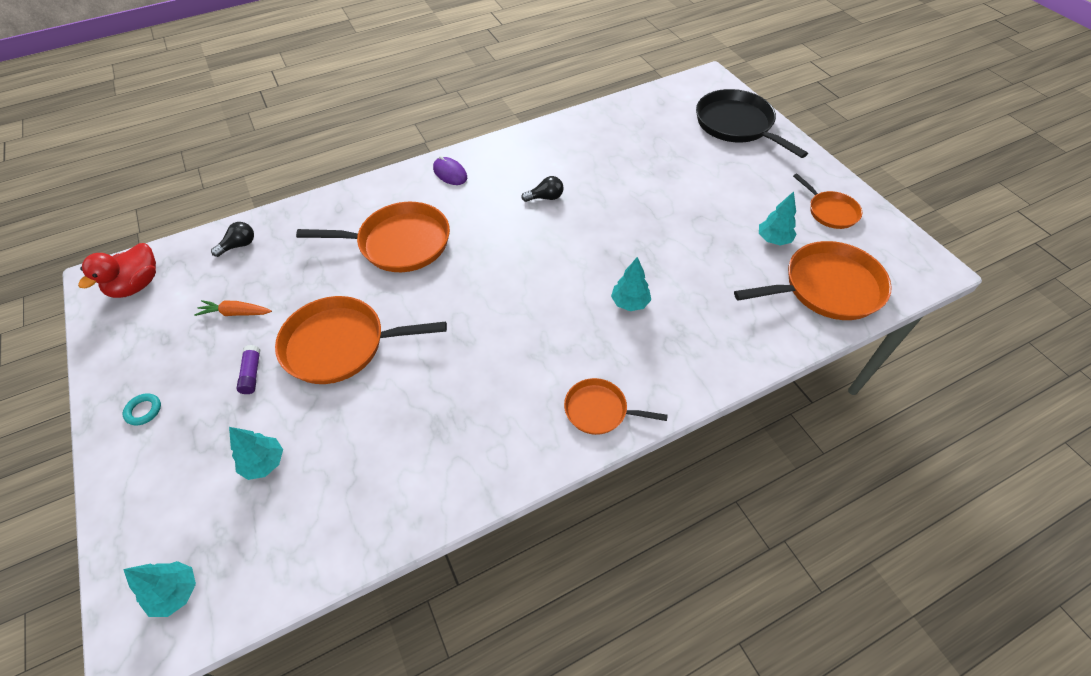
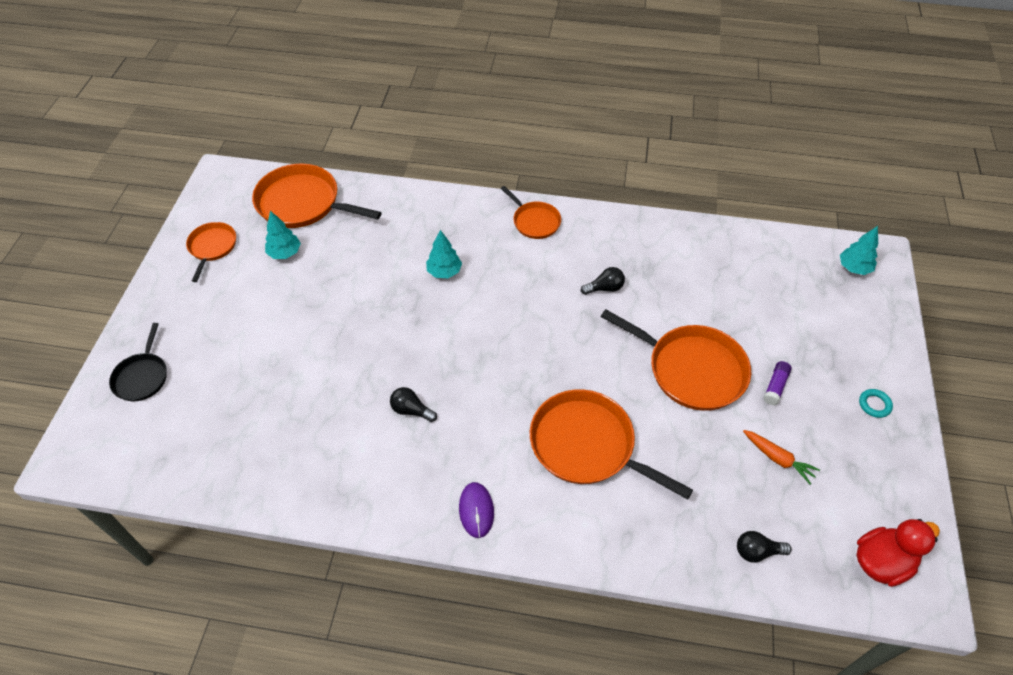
camera: 145 degrees left, 0 degrees up
turquoise tree [229,427,283,480] -> none
black pan [696,89,808,158] -> black pan [109,323,167,401], size x0.56
none -> black light bulb [581,267,625,295]

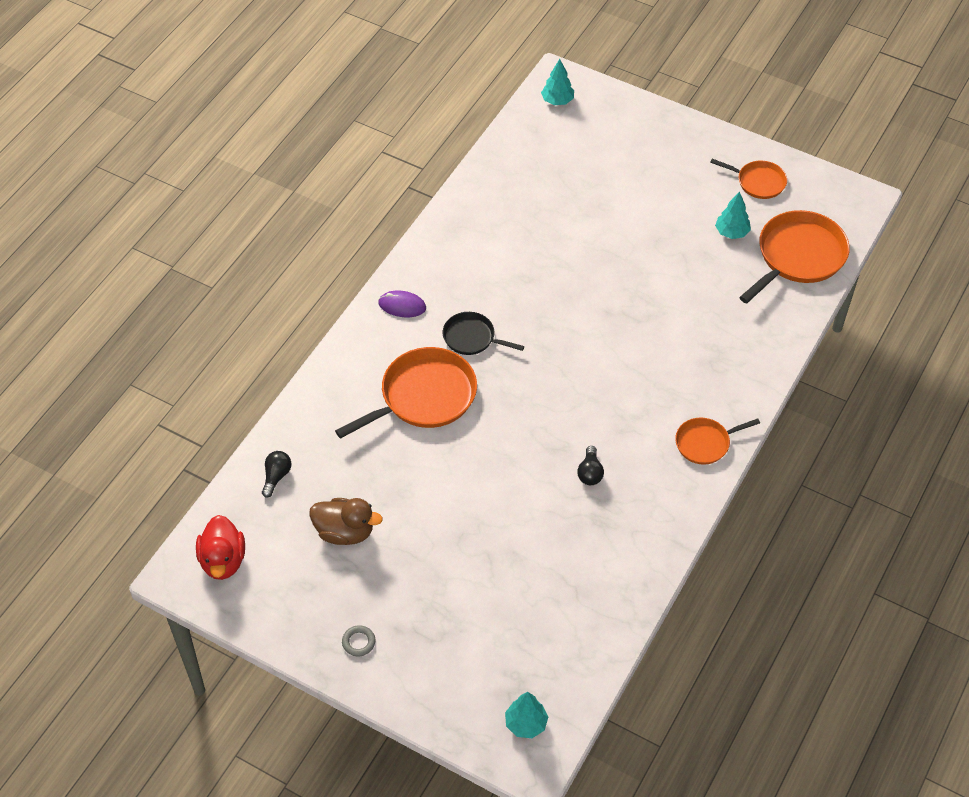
camera: 110 degrees right, 0 degrees up
black pan [109,323,167,401] -> black pan moved to [443,312,524,355]
black light bulb [390,387,437,422] -> none
turquoise tree [426,230,462,278] -> turquoise tree moved to [541,59,574,105]
orange pan [601,309,751,411] -> none
orange carrot [743,430,820,485] -> brown duck [310,498,383,545]
purple glue stick [763,361,792,405] -> none
turquoise ring [859,389,893,418] -> grey ring [342,625,375,656]

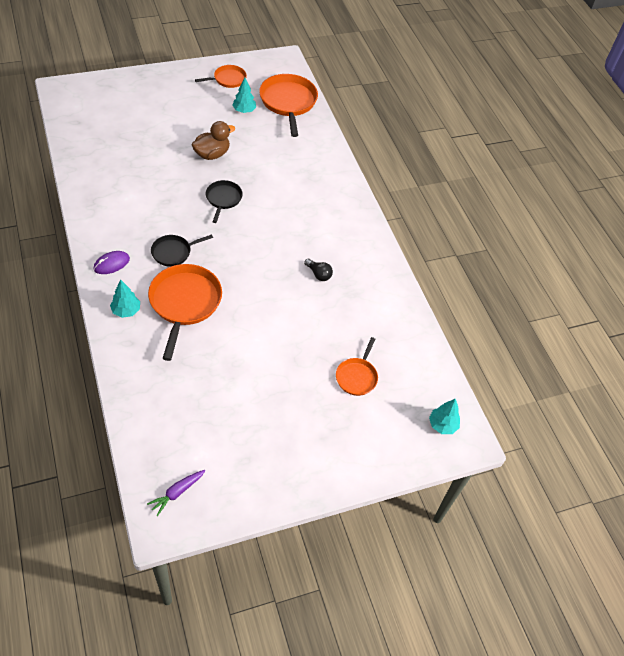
camera: 55 degrees left, 0 degrees up
red duck [196,515,245,580] -> purple carrot [147,470,205,516]
black light bulb [262,451,291,498] -> none
brown duck [310,498,383,545] -> brown duck moved to [192,121,235,160]
grey ring [342,625,375,656] -> none
turquoise tree [541,59,574,105] -> turquoise tree moved to [110,280,140,318]
orange pan [675,418,760,465] -> orange pan moved to [336,337,378,396]
none -> black pan [206,180,243,223]

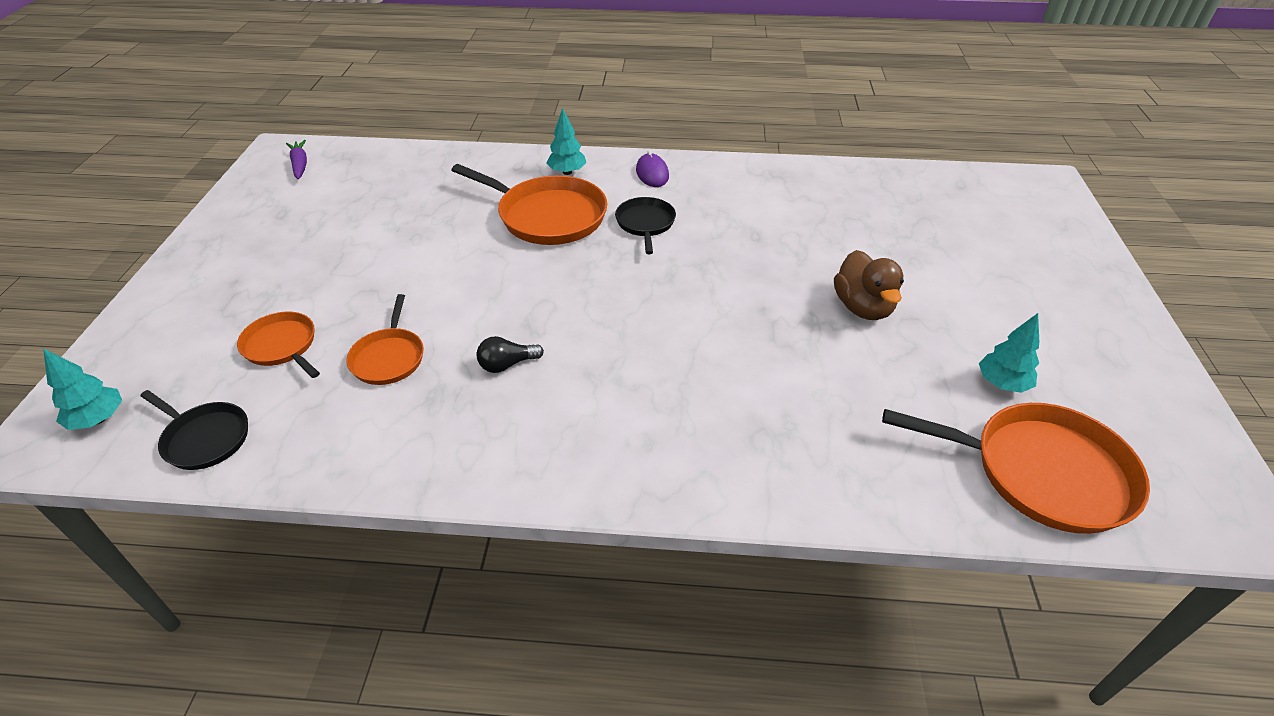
camera: 120 degrees right, 10 degrees down
orange pan [195,65,247,88] -> orange pan moved to [346,294,424,385]
black pan [206,180,243,223] -> black pan moved to [141,390,248,470]

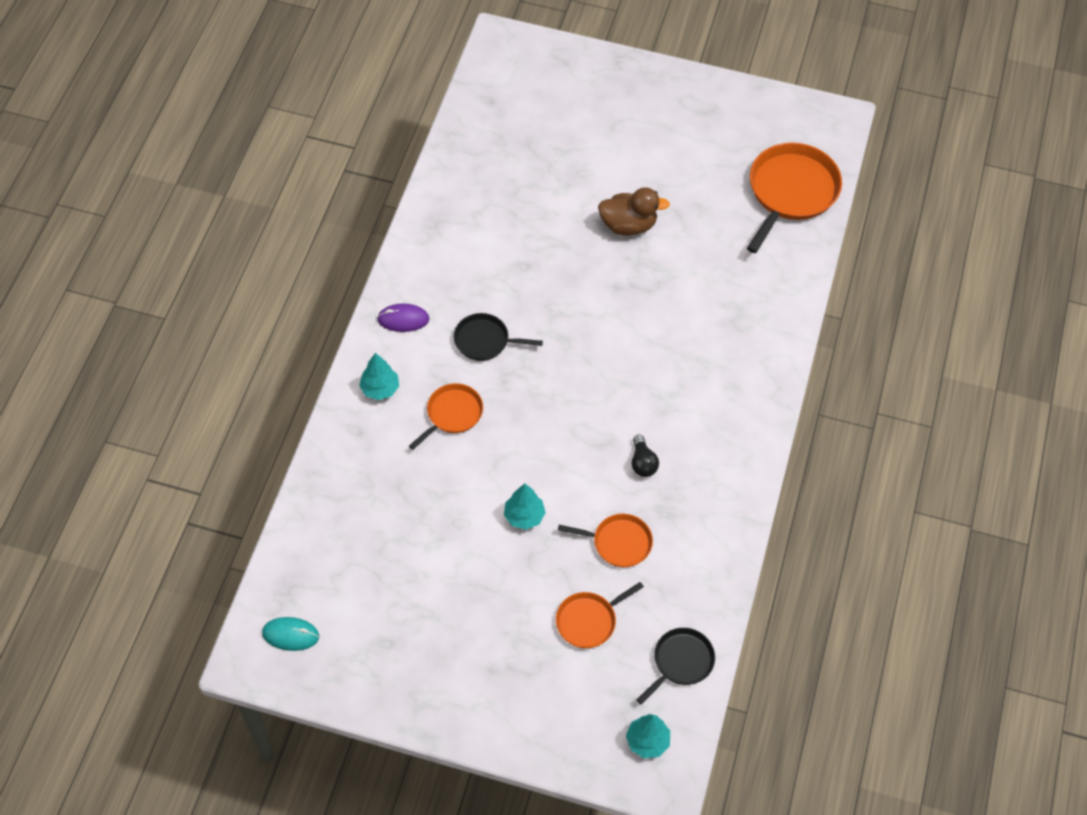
camera: 80 degrees left, 15 degrees up
purple carrot [286,140,307,179] -> turquoise mouse [262,617,319,651]
orange pan [451,164,607,245] -> orange pan [409,383,483,450], size x0.56
turquoise tree [979,313,1039,393] -> turquoise tree moved to [504,484,546,530]

